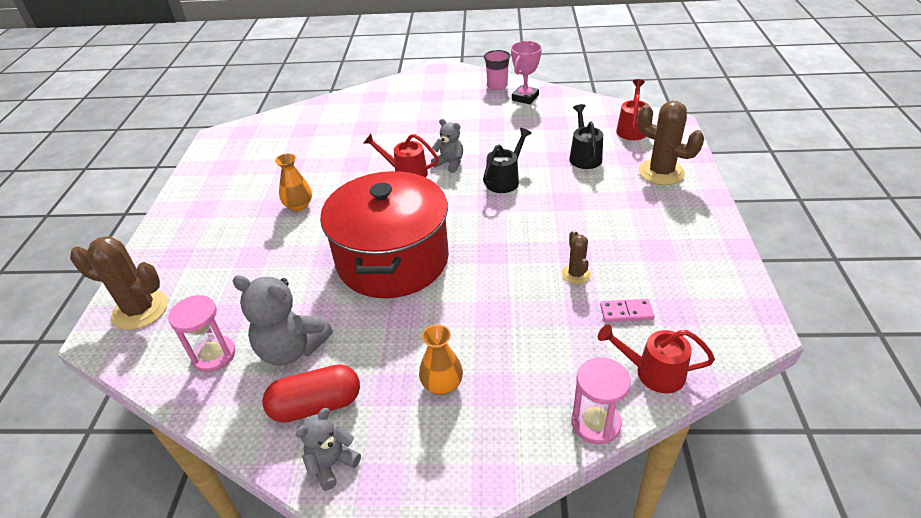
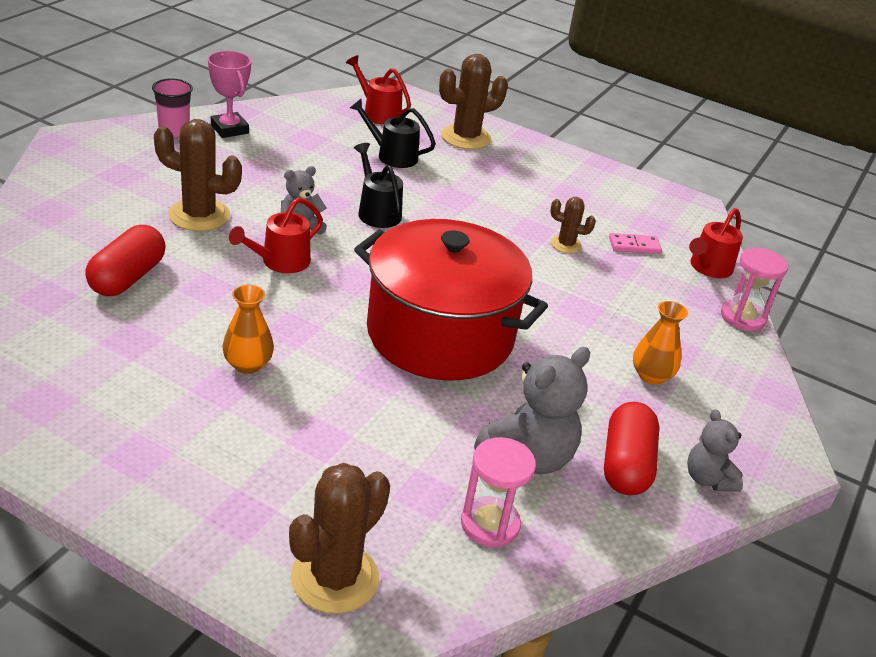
camera: 70 degrees left, 5 degrees down
pink domino [600,299,654,322] -> pink domino turned 60 degrees clockwise [609,233,662,254]
none -> red capsule [85,225,166,296]
none -> brown cactus [154,119,242,231]

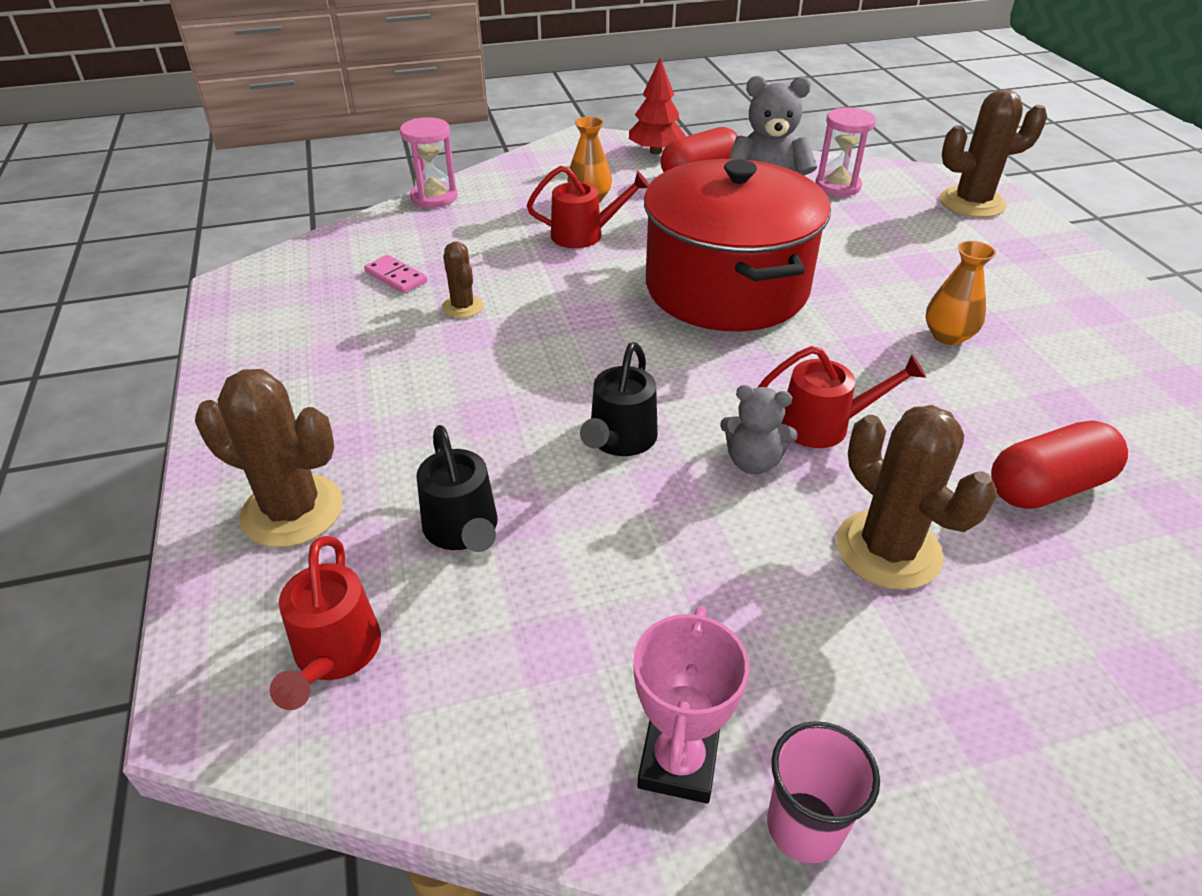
camera: 130 degrees left, 5 degrees up
grey teddy bear [687,409,743,492] -> red tree [629,58,686,154]
red watering can [689,208,743,278] -> red watering can moved to [527,166,649,248]

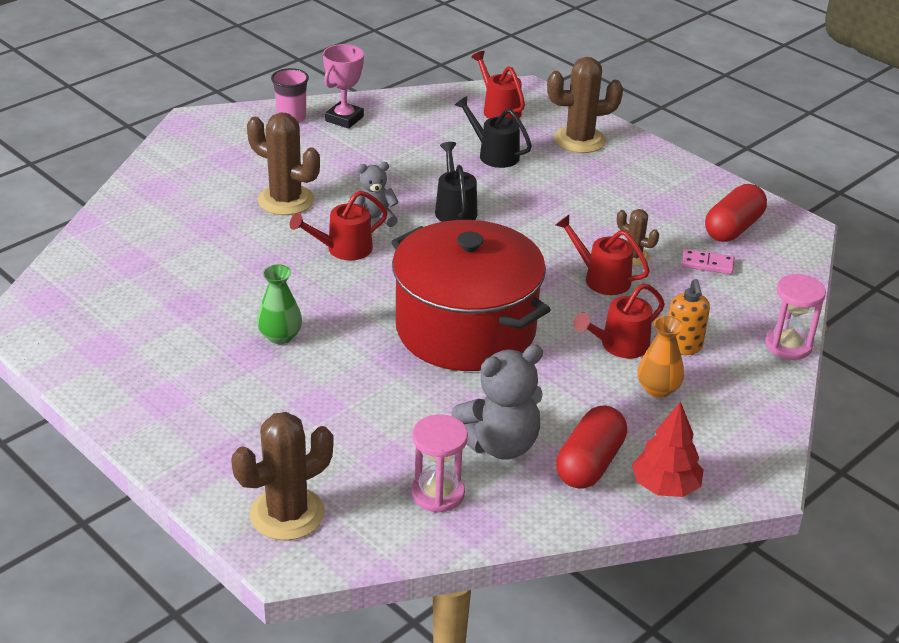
camera: 150 degrees right, 5 degrees down
pink trophy [633,606,749,804] -> pink trophy turned 45 degrees clockwise [323,44,364,128]
orange vase [925,241,996,345] -> green vase [257,264,302,344]
red capsule [991,420,1128,509] -> red capsule moved to [705,184,767,242]
none -> red watering can [556,215,650,295]
none -> orange soap dispenser [668,279,710,355]

